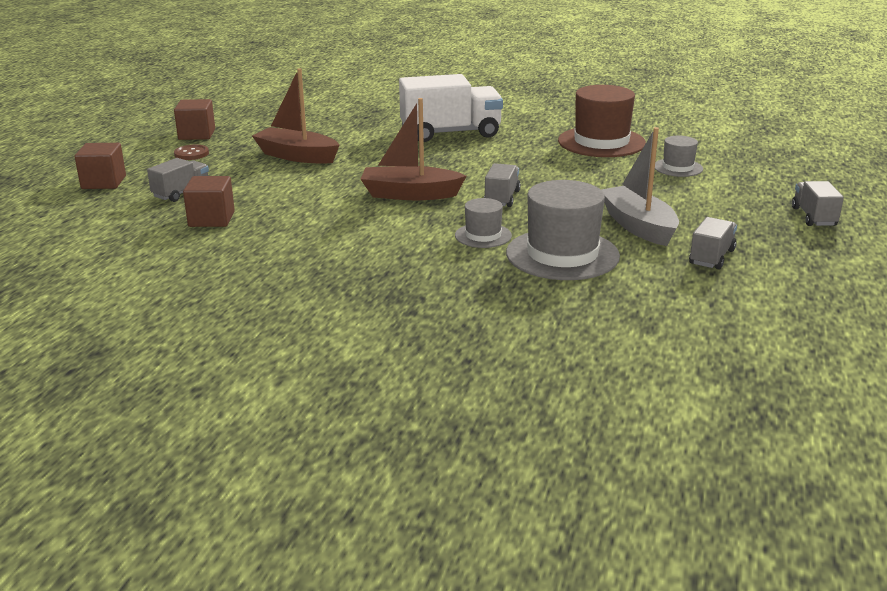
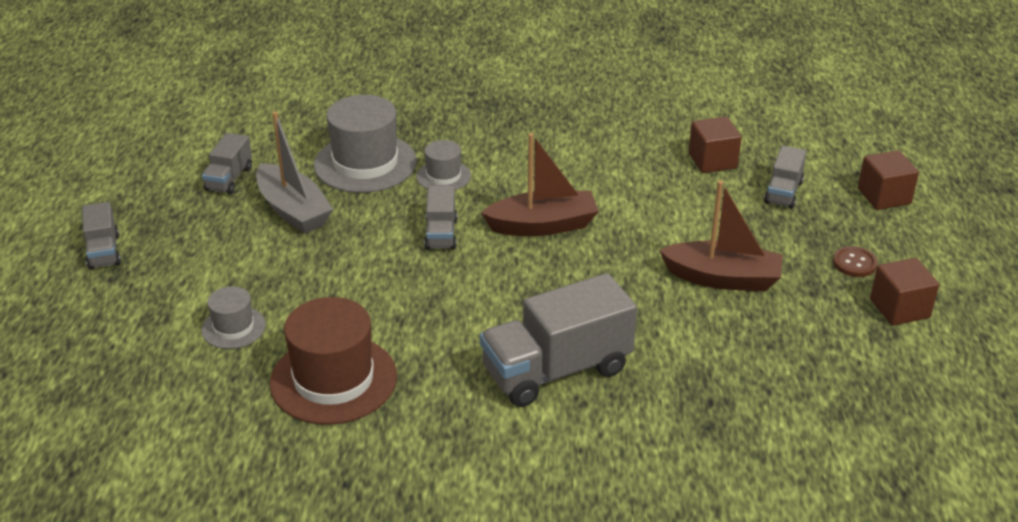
camera: 165 degrees right, 10 degrees up
white truck [399,74,503,142] -> grey truck [480,273,637,407]

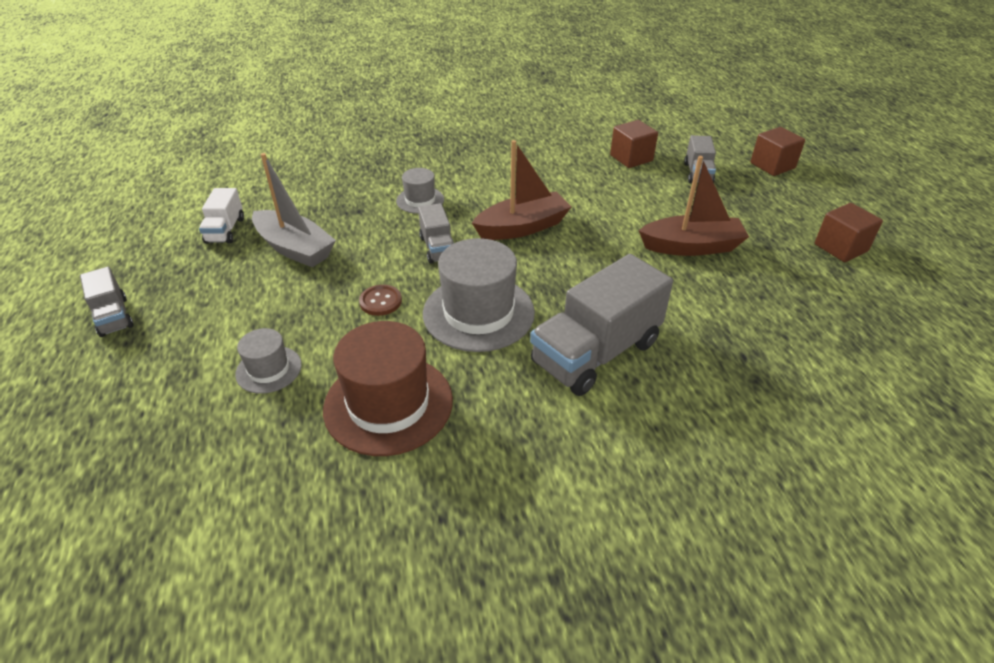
camera: 15 degrees left, 5 degrees up
grey truck [202,133,252,194] -> white truck [199,188,244,244]
grey hat [314,95,417,193] -> grey hat moved to [423,238,535,352]
brown button [833,246,878,277] -> brown button moved to [359,285,402,316]

